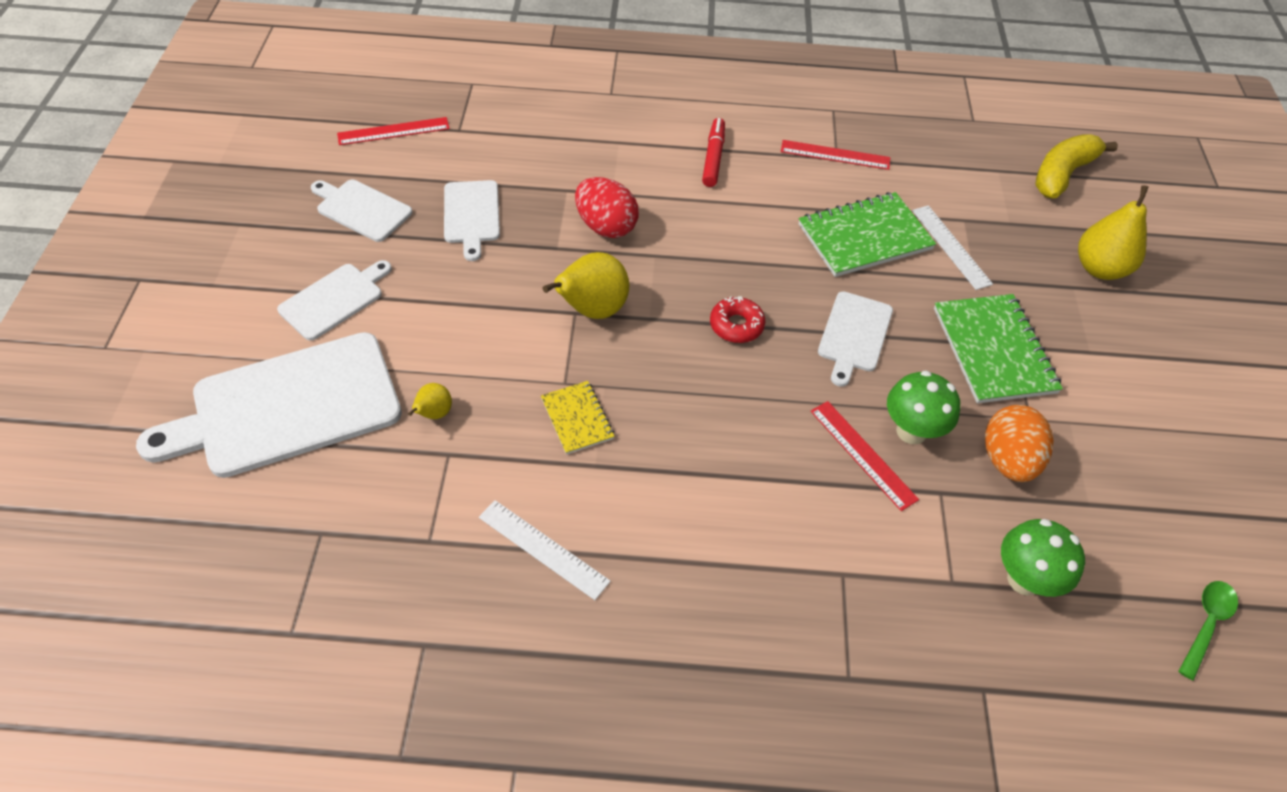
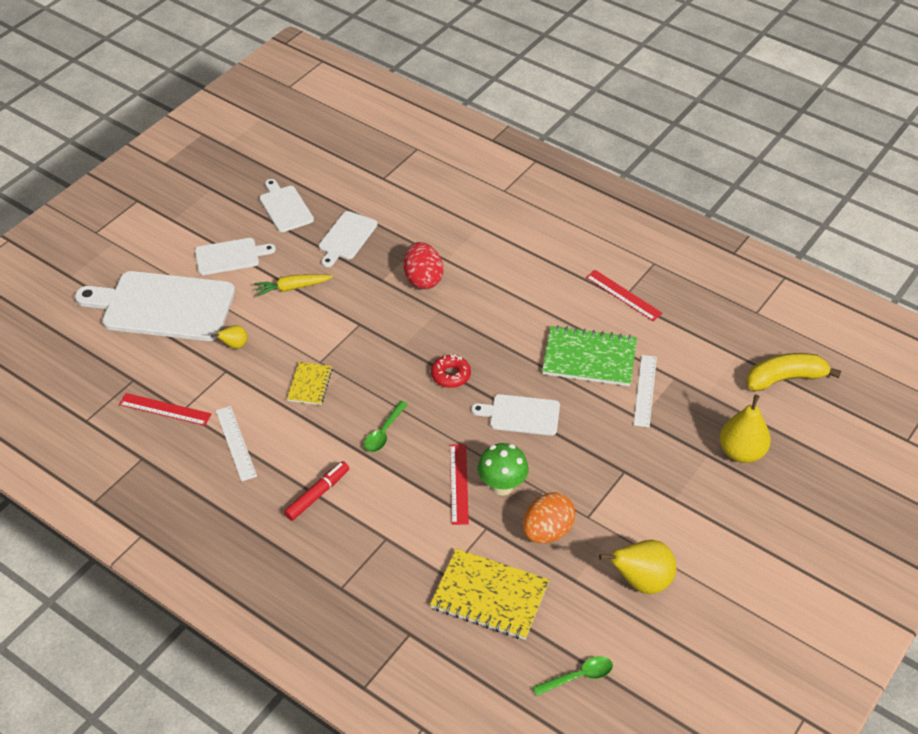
camera: 35 degrees right, 5 degrees down
red ruler [337,117,450,145] -> red ruler moved to [119,393,211,426]
yellow pear [543,252,629,319] -> yellow pear moved to [599,540,677,594]
red marker [702,118,725,187] -> red marker moved to [284,461,349,521]
white cutting board [818,291,893,387] -> white cutting board turned 45 degrees clockwise [471,394,560,436]
green notebook [934,294,1063,403] -> none
green mushroom [1001,519,1085,597] -> yellow notebook [430,548,549,640]
none -> yellow carrot [254,274,333,297]
none -> green spoon [364,401,408,452]

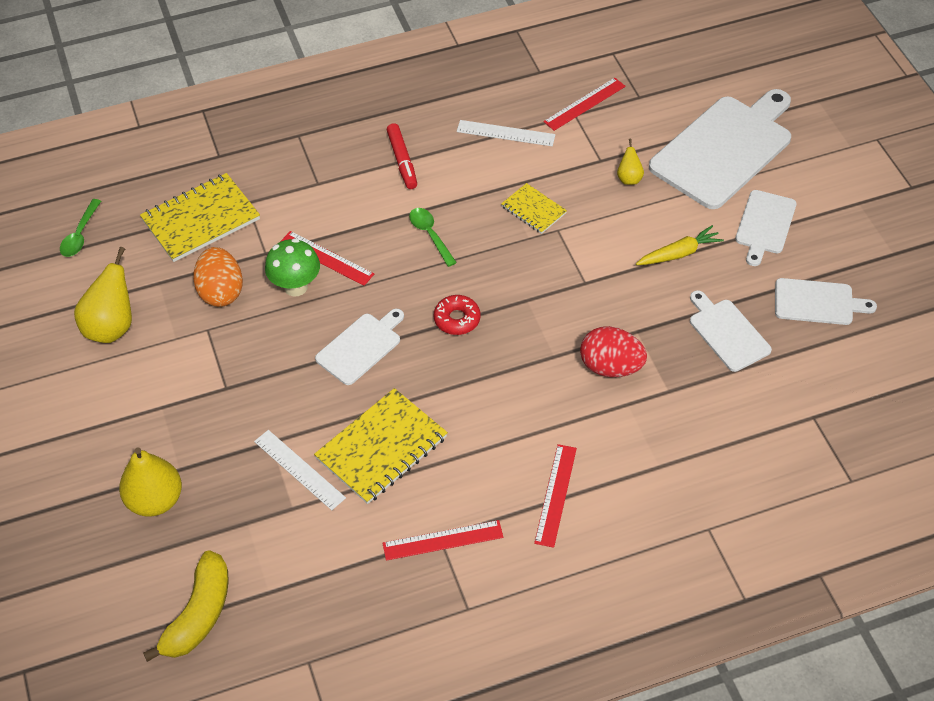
camera: 125 degrees right, 5 degrees up
yellow carrot [254,274,333,297] -> yellow carrot turned 45 degrees clockwise [636,225,724,265]
green notebook [542,325,637,386] -> yellow notebook [314,388,448,504]
none -> red ruler [534,444,577,548]

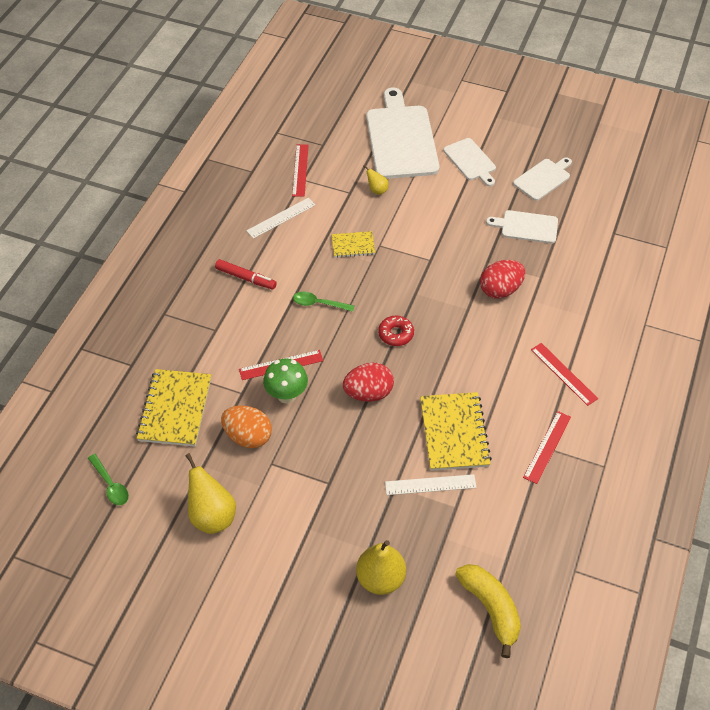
camera: 50 degrees left, 0 degrees up
white cutting board [315,309,404,385] -> red egg [343,363,394,402]
yellow carrot [636,225,724,265] -> none

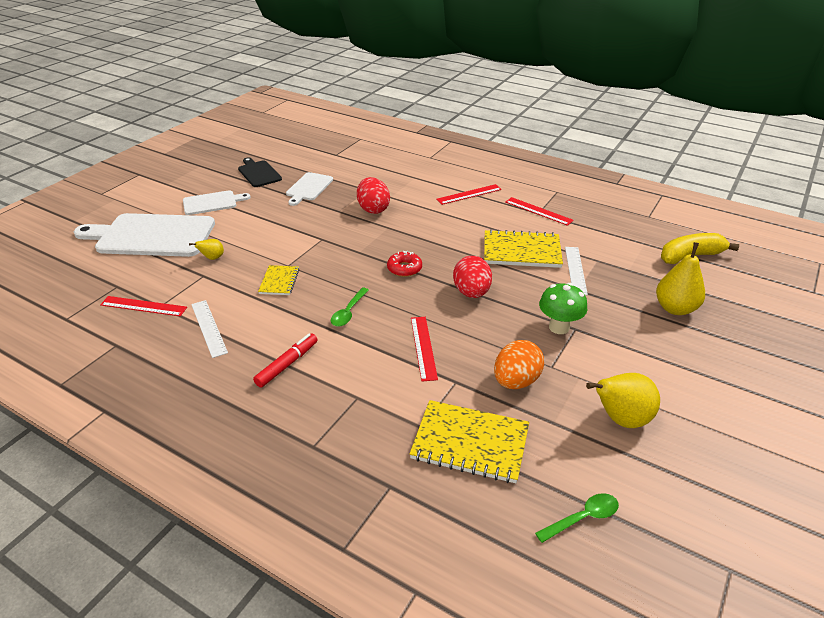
camera: 80 degrees left, 15 degrees down
green mushroom [263,359,308,404] -> green mushroom moved to [539,283,587,334]
white cutting board [513,157,572,201] -> black cutting board [238,157,282,187]

